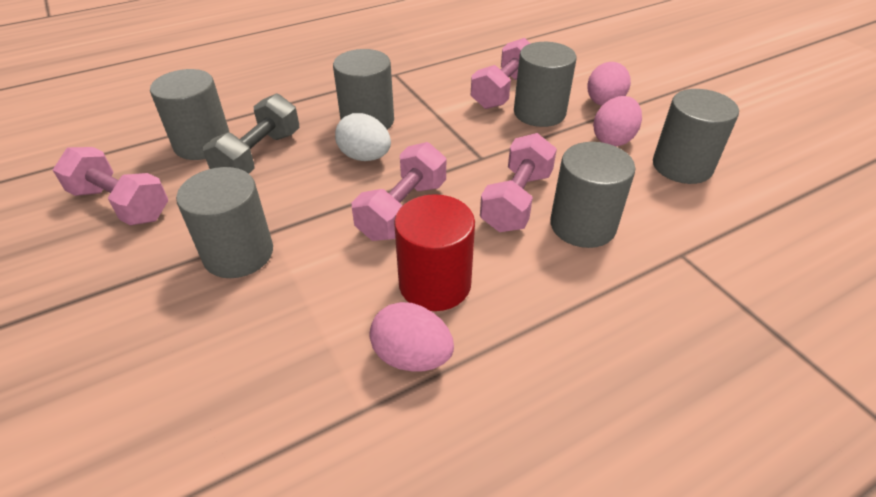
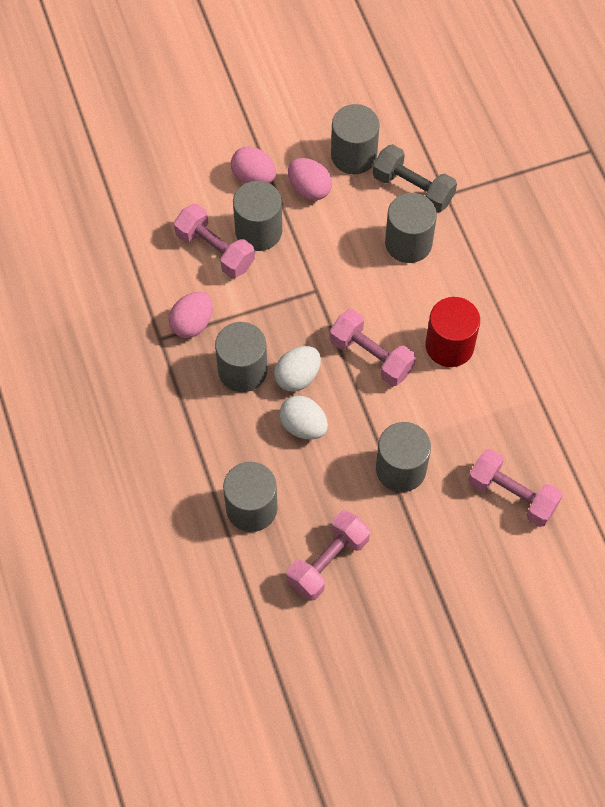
camera: 80 degrees left, 20 degrees up
grey dumbbell [203,93,299,174] -> grey dumbbell moved to [373,144,457,213]
pink egg [369,302,454,372] -> pink egg moved to [169,292,213,338]
pink dumbbell [480,133,557,232] -> pink dumbbell moved to [468,449,563,527]
none -> white egg [279,396,328,439]

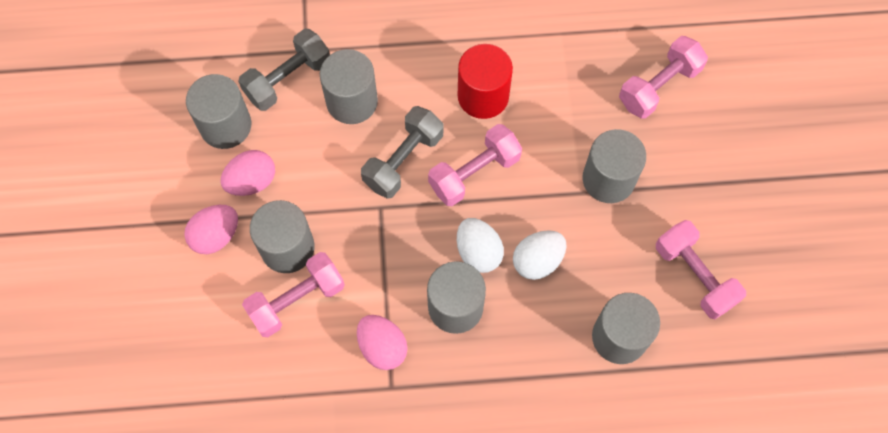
camera: 75 degrees left, 5 degrees up
none -> grey dumbbell [361,106,443,199]

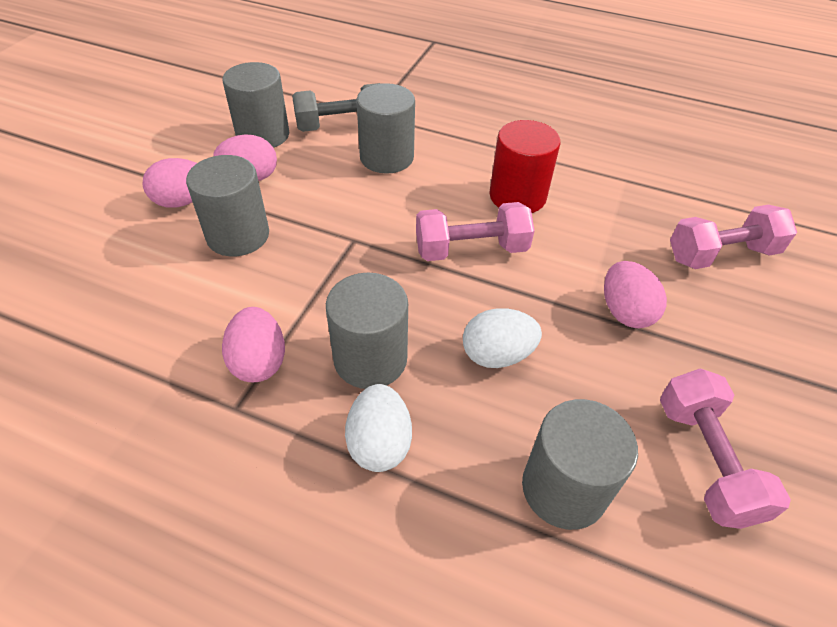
camera: 25 degrees right, 20 degrees down
pink dumbbell [242,252,345,337] -> none
grey dumbbell [361,106,443,199] -> none
white egg [457,218,504,273] -> white egg moved to [345,384,412,472]
grey cylinder [583,129,646,203] -> pink egg [604,261,667,328]

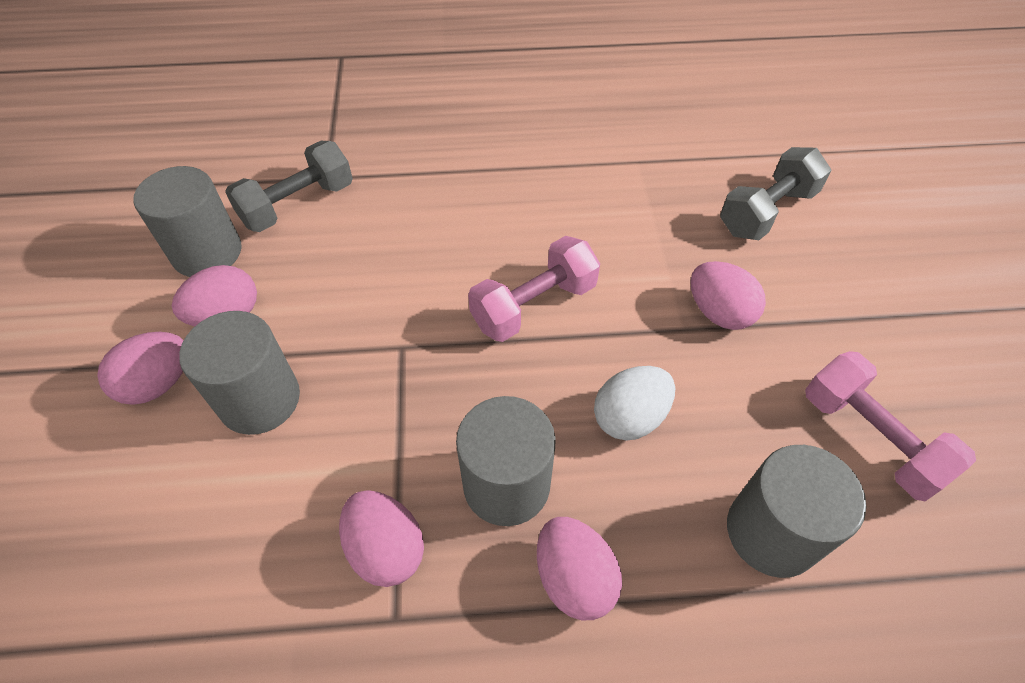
camera: 25 degrees left, 5 degrees up
white egg [345,384,412,472] -> pink egg [537,517,622,621]
grey cylinder [356,83,415,174] -> none
red cylinder [490,120,561,213] -> none
pink dumbbell [670,205,797,269] -> grey dumbbell [720,147,831,240]

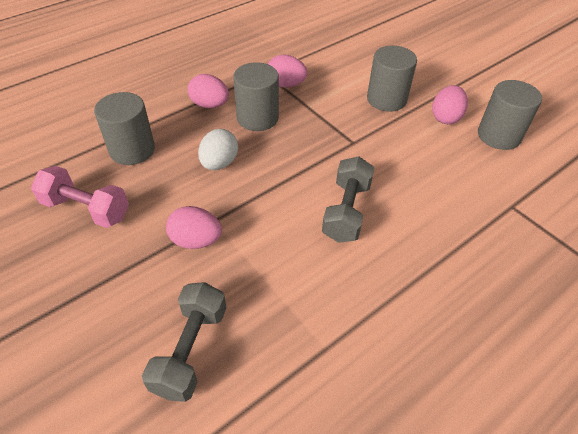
camera: 145 degrees right, 5 degrees down
pink egg [97,332,184,405] -> none
grey dumbbell [225,141,353,232] -> grey dumbbell moved to [322,156,375,243]
pink dumbbell [468,236,600,342] -> none

